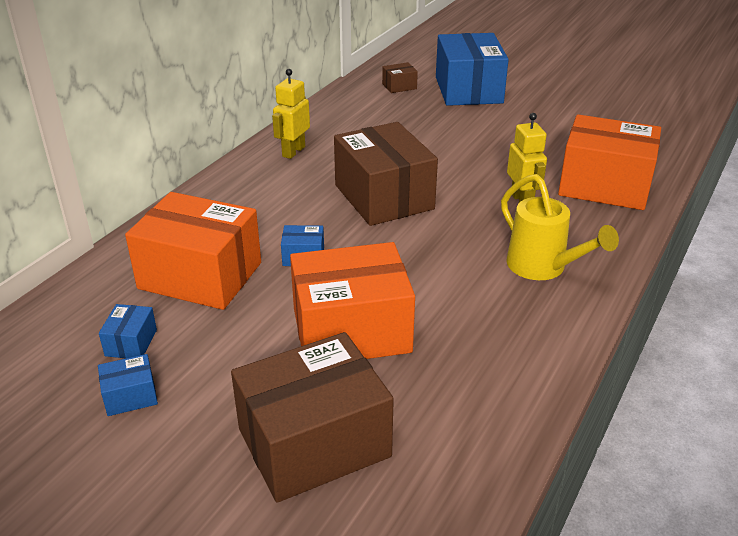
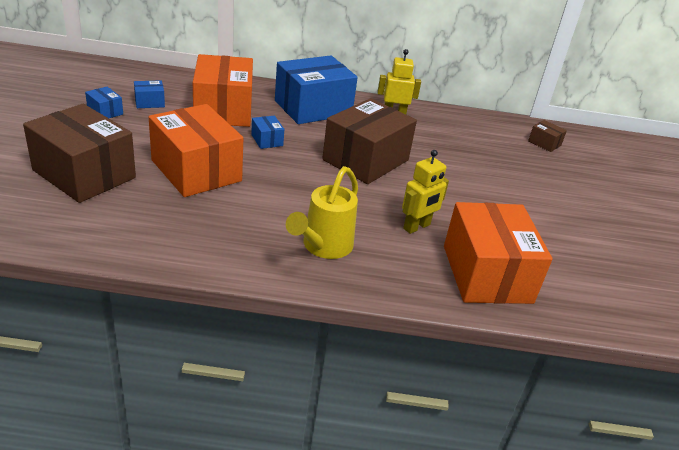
camera: 60 degrees right, 0 degrees up
blue box [436,33,509,106] -> blue box moved to [275,55,358,124]

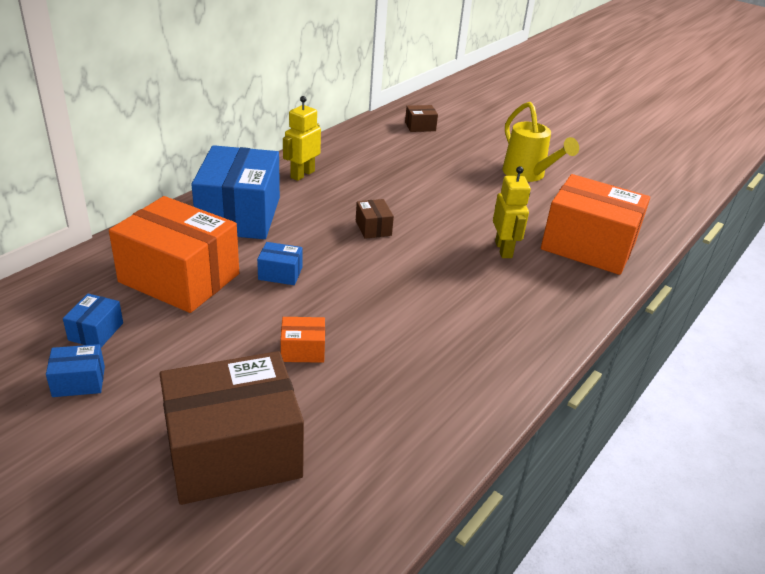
camera: 55 degrees left, 0 degrees up
orange box [149,104,243,197] -> orange box [281,317,325,363], size x0.42
yellow watering can [286,166,358,259] -> yellow watering can moved to [502,102,579,182]
brown box [322,98,417,184] -> brown box [356,199,394,239], size x0.42

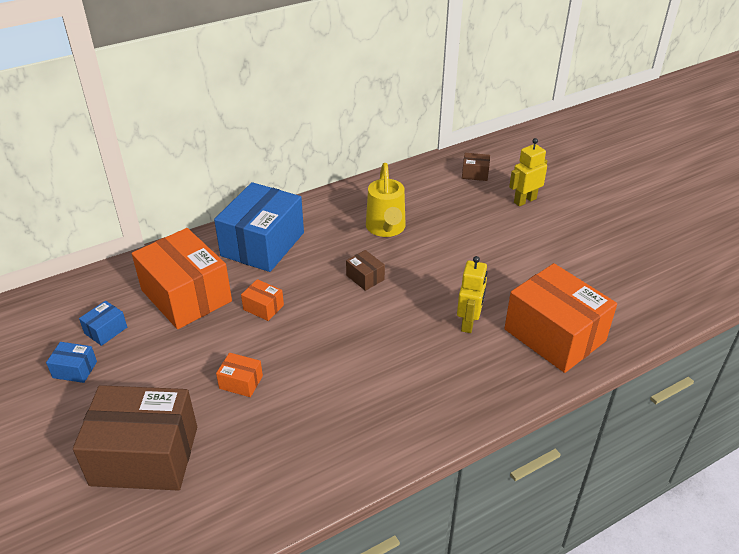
camera: 25 degrees right, 5 degrees up
blue box [257,242,303,285] -> orange box [241,279,284,321]
yellow robot [283,96,321,181] -> yellow robot moved to [509,138,547,206]
brown box [356,199,394,239] -> brown box turned 45 degrees counterclockwise [346,250,385,291]
yellow watering can [502,102,579,182] -> yellow watering can moved to [366,163,406,237]

